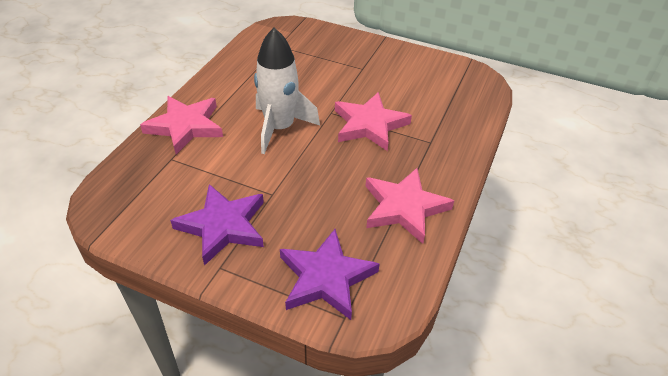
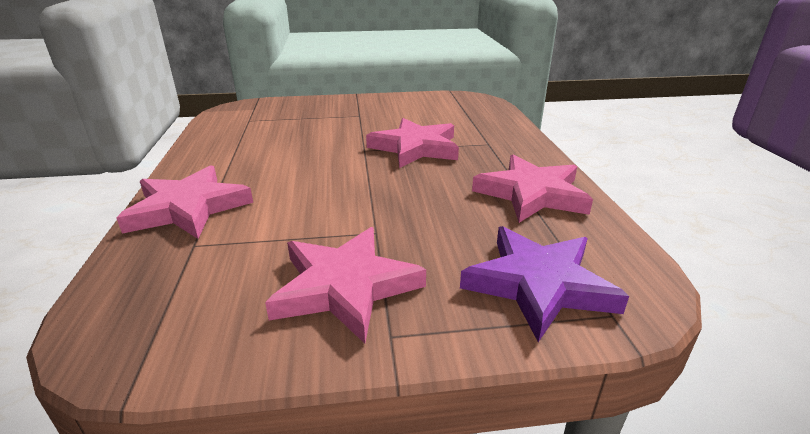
camera: 30 degrees left, 15 degrees down
purple star [170,184,264,266] -> pink star [265,227,426,344]
white rocket [254,28,320,154] -> none

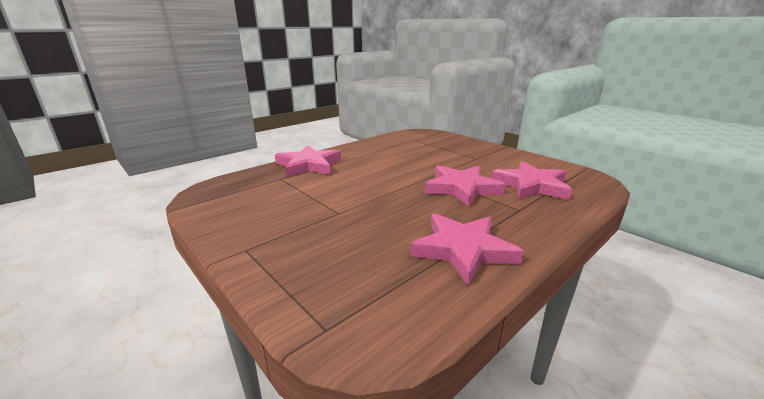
camera: 55 degrees right, 5 degrees down
pink star [265,227,426,344] -> pink star moved to [491,161,572,200]
purple star [460,226,629,342] -> none

